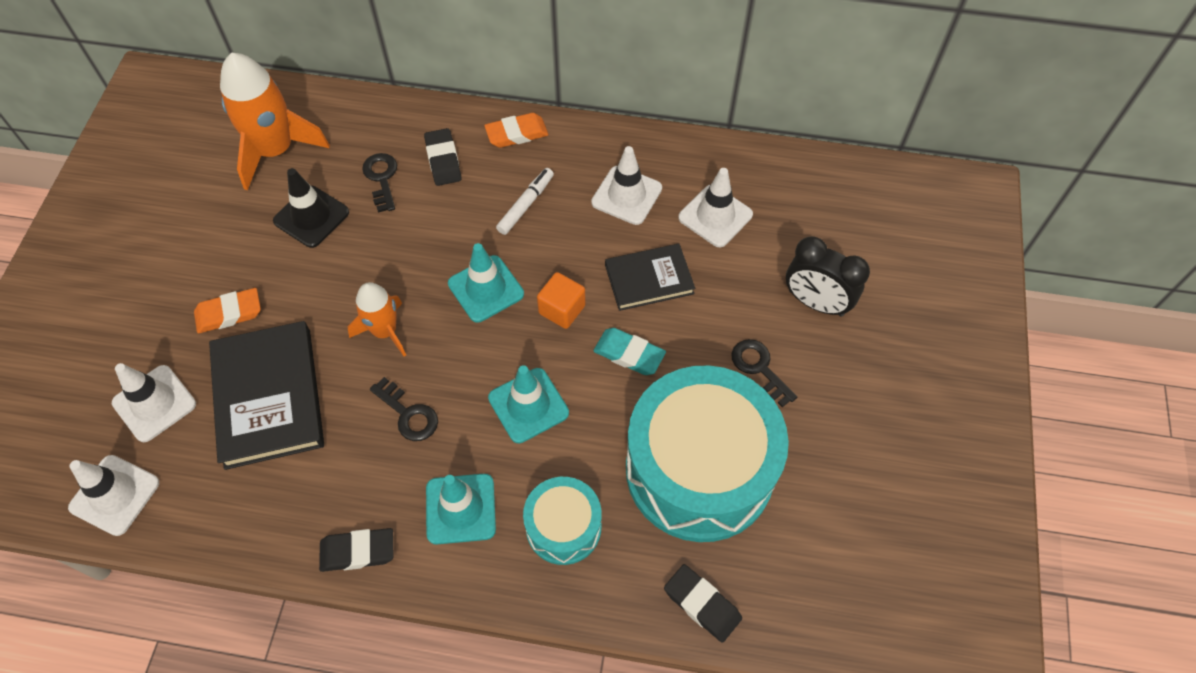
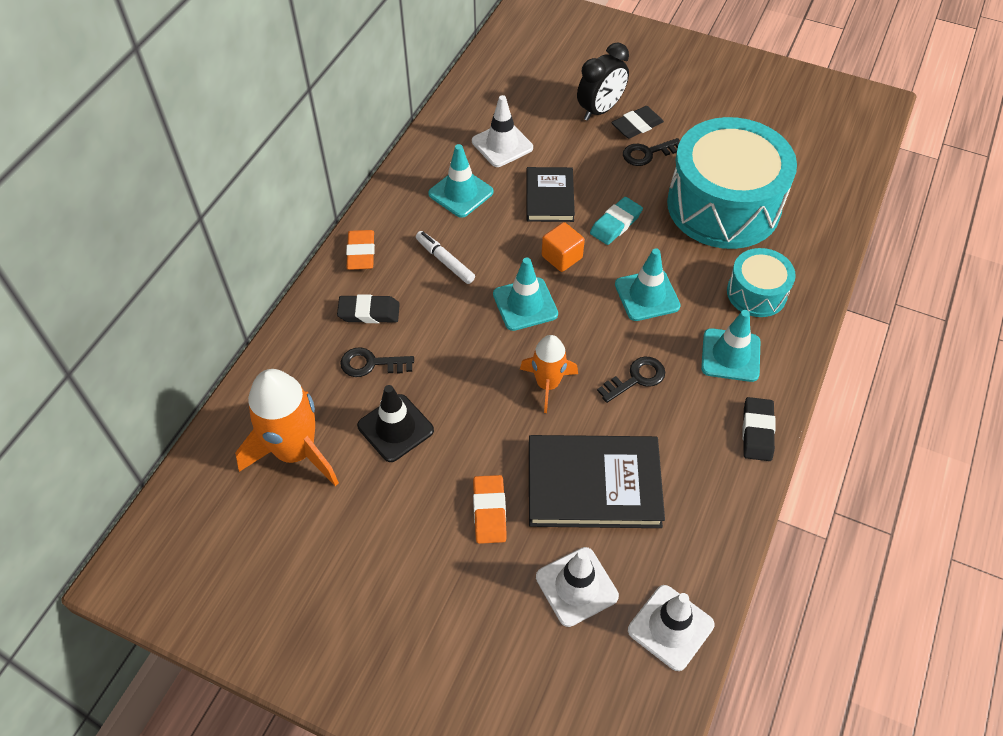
camera: 75 degrees left, 5 degrees down
white traffic cone [591,146,662,225] -> turquoise traffic cone [428,144,494,218]
black eraser [664,564,742,643] -> black eraser moved to [611,106,664,139]

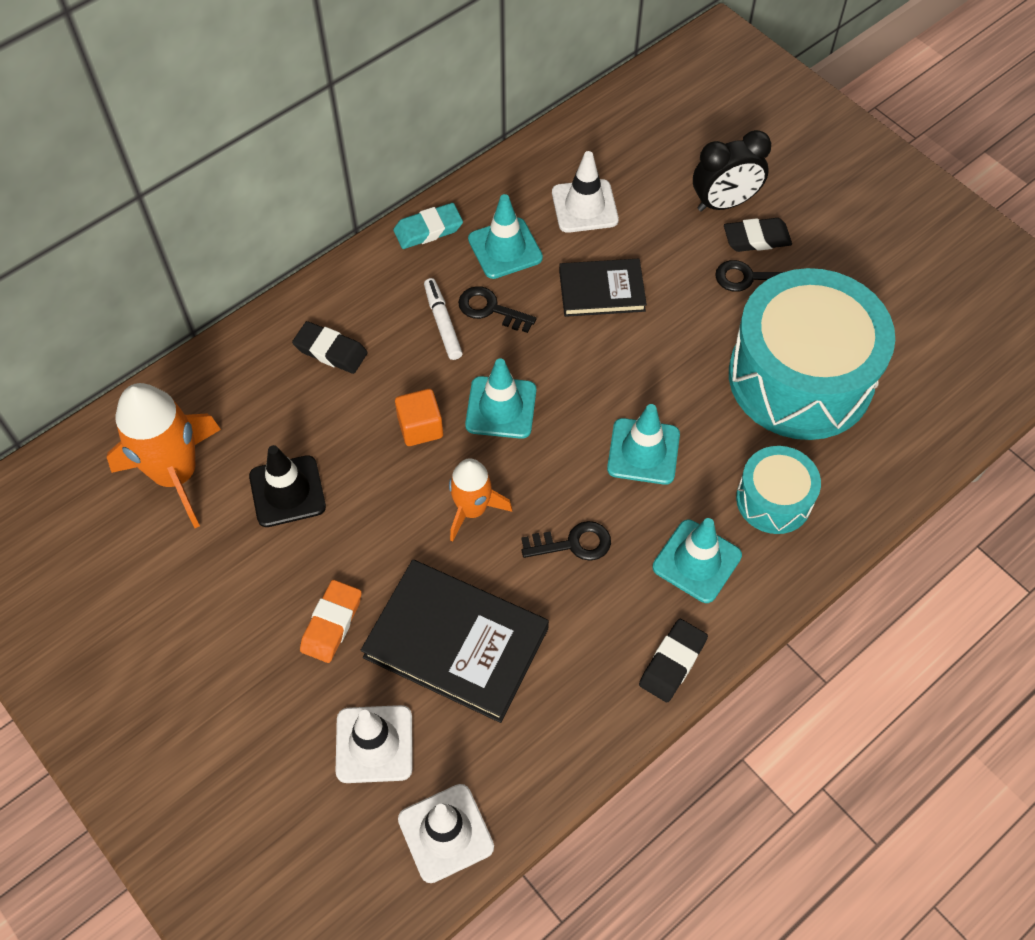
camera: 25 degrees right, 5 degrees up
black key [340,347,414,377] -> black key moved to [458,286,537,333]
orange eraser [346,230,375,270] -> none
black book [526,167,575,222] -> black book turned 60 degrees clockwise [559,259,647,317]
orange cube [542,222,585,272] -> orange cube moved to [395,389,443,446]
turquoise eraser [590,197,643,245] -> turquoise eraser moved to [393,203,463,249]

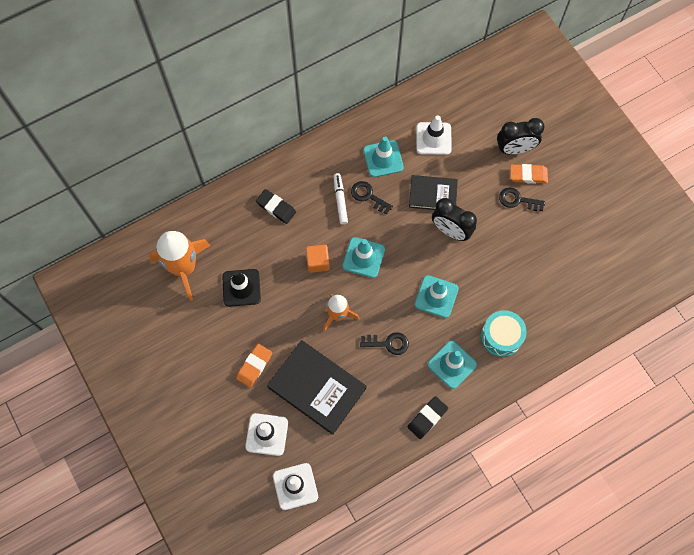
camera: 10 degrees right, 10 degrees up
turquoise eraser [393,203,463,249] -> none
black eraser [724,218,792,252] -> orange eraser [510,164,548,184]
turquoise drum [729,268,895,440] -> none
none -> black clock [432,198,477,241]

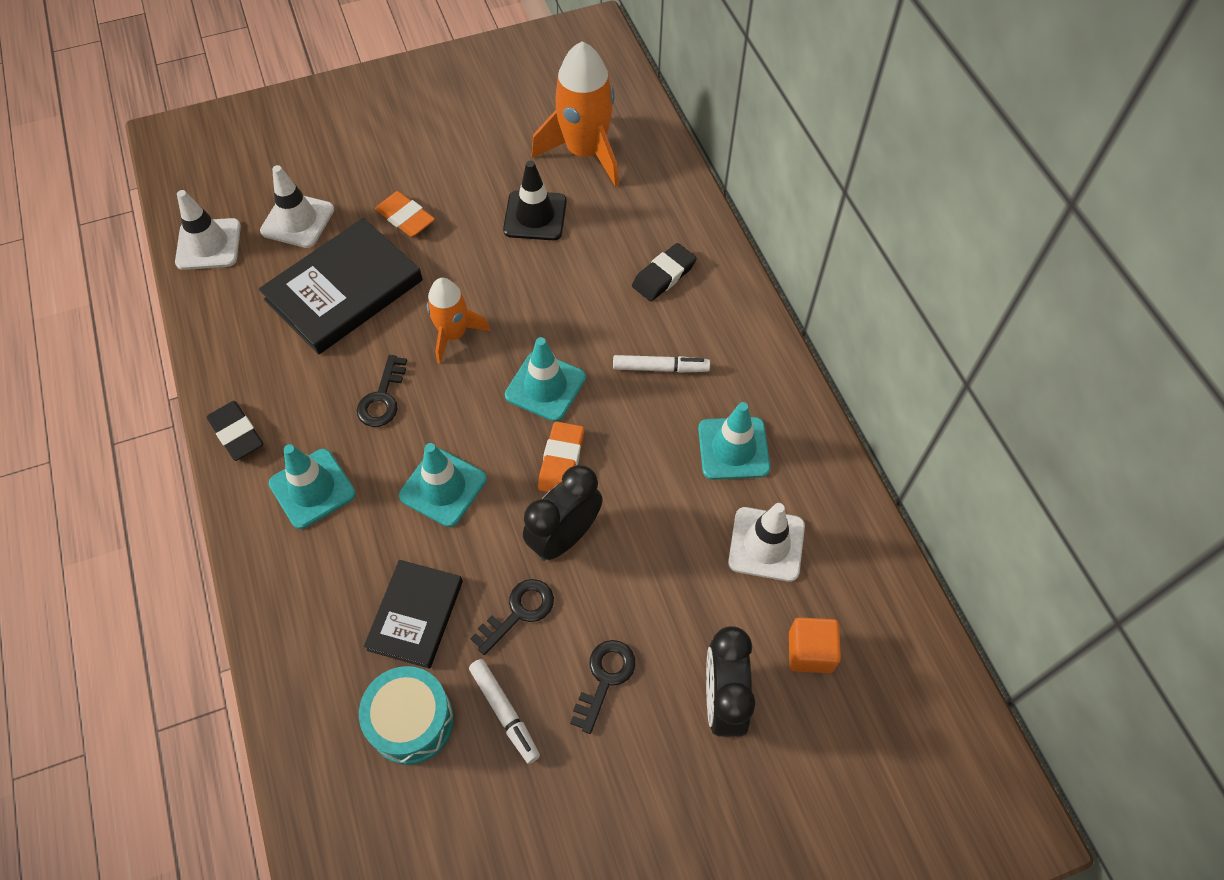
camera: 100 degrees right, 10 degrees down
orange cube [306,245,330,273] -> orange cube moved to [789,617,841,673]
black key [351,181,393,215] -> black key moved to [470,579,554,655]
black book [409,175,458,210] -> black book moved to [364,560,463,669]
turquoise drum [481,310,527,357] -> turquoise drum moved to [359,666,454,765]
orange eraser [510,164,548,184] -> orange eraser moved to [538,421,584,492]
none -> white marker [469,659,540,764]

